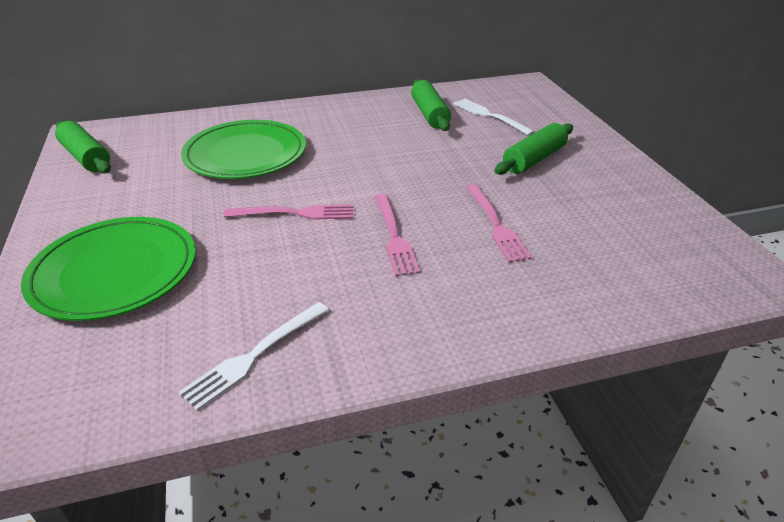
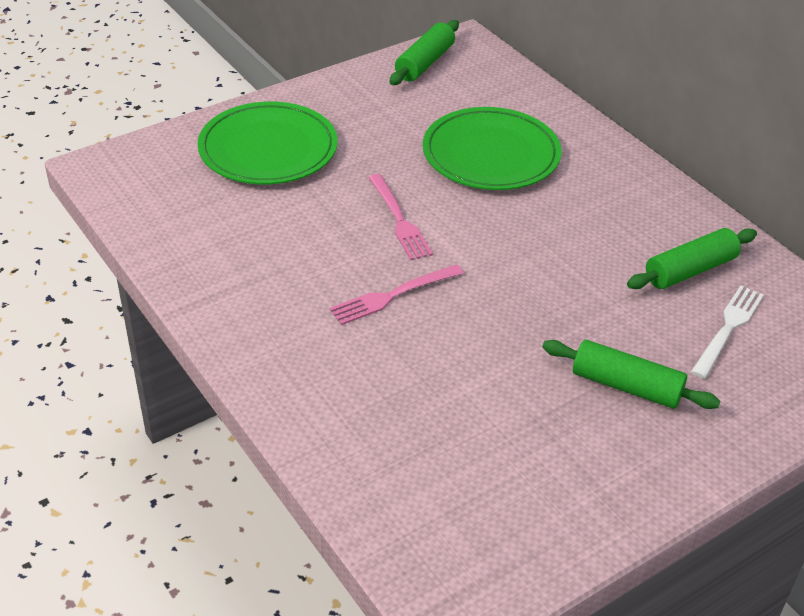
camera: 70 degrees right, 5 degrees up
white fork [179,302,329,411] -> none
pink fork [466,185,532,263] -> none

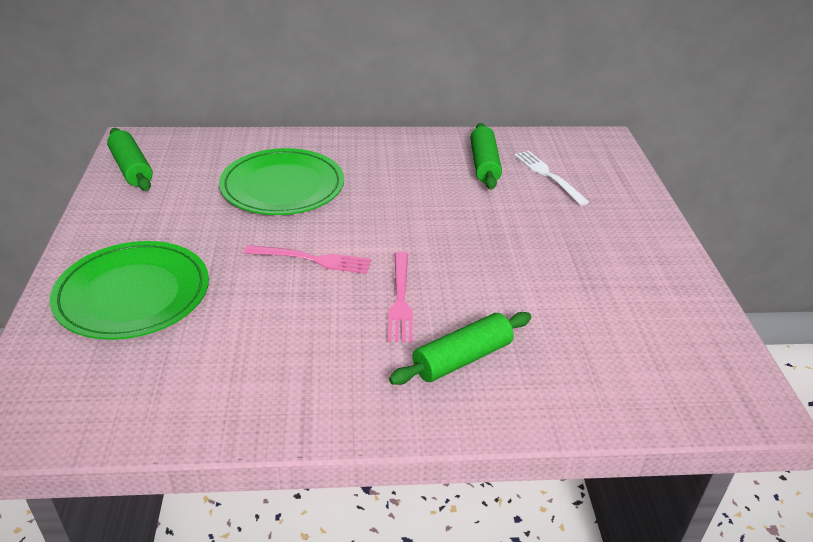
camera: 60 degrees left, 5 degrees down
green rolling pin [542,340,720,409] -> green rolling pin moved to [389,312,531,385]

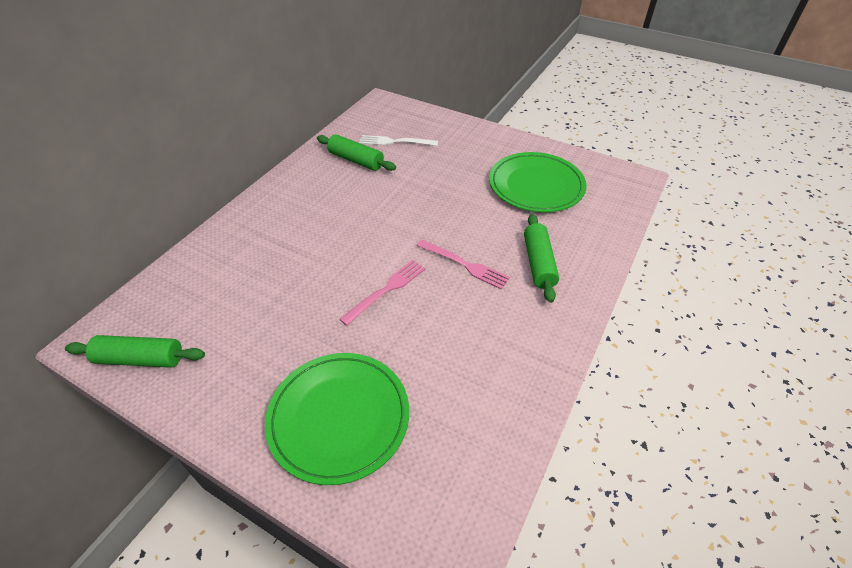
camera: 55 degrees left, 10 degrees up
green plate [219,148,344,215] -> green plate moved to [489,152,587,212]

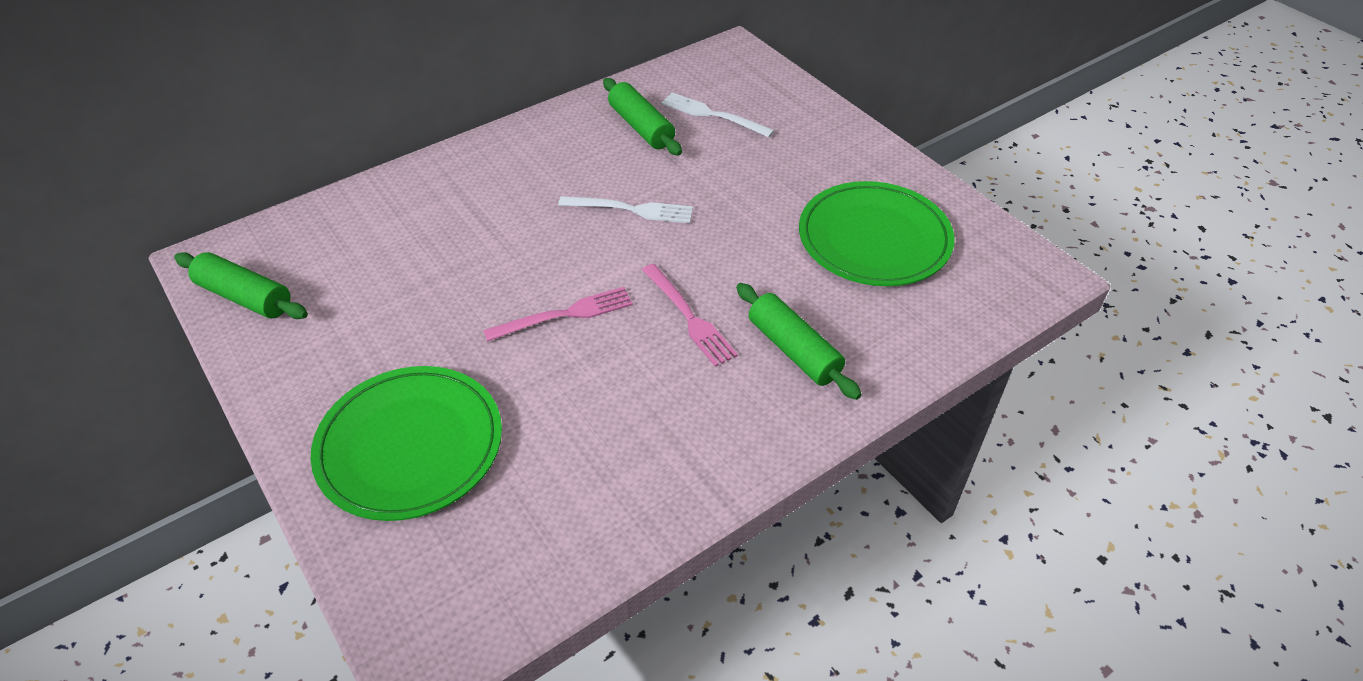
camera: 25 degrees right, 0 degrees up
green rolling pin [524,214,559,303] -> green rolling pin turned 60 degrees counterclockwise [736,283,862,400]
none -> white fork [558,196,693,223]

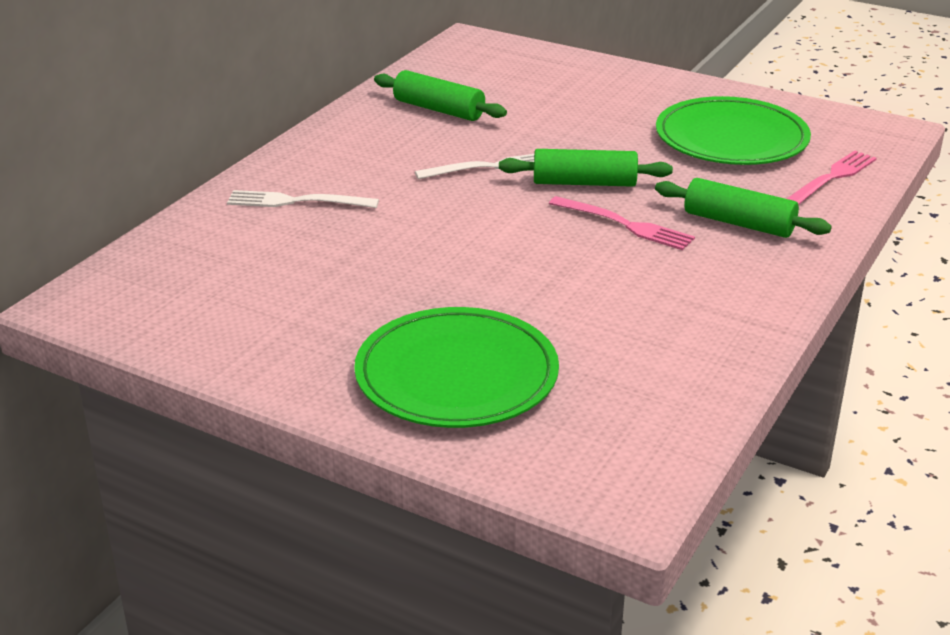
camera: 25 degrees left, 15 degrees down
green rolling pin [174,252,308,319] -> green rolling pin moved to [499,149,673,187]
pink fork [483,287,633,342] -> pink fork moved to [787,151,877,205]
white fork [661,92,774,138] -> white fork moved to [227,190,379,208]

